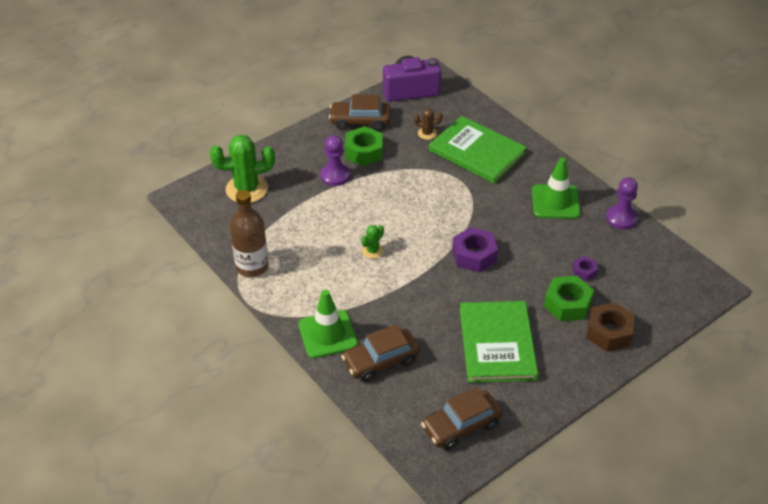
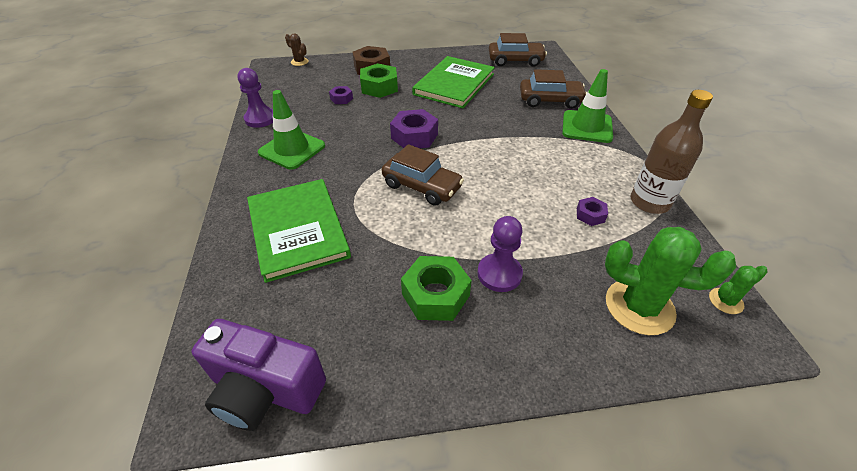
camera: 150 degrees left, 0 degrees up
brown car [329,95,391,131] -> brown car moved to [382,144,464,206]
green cactus [361,225,384,259] -> green cactus moved to [709,266,768,314]
brown cactus [414,108,442,140] -> brown cactus moved to [285,34,308,66]
none -> purple nut [577,197,608,226]

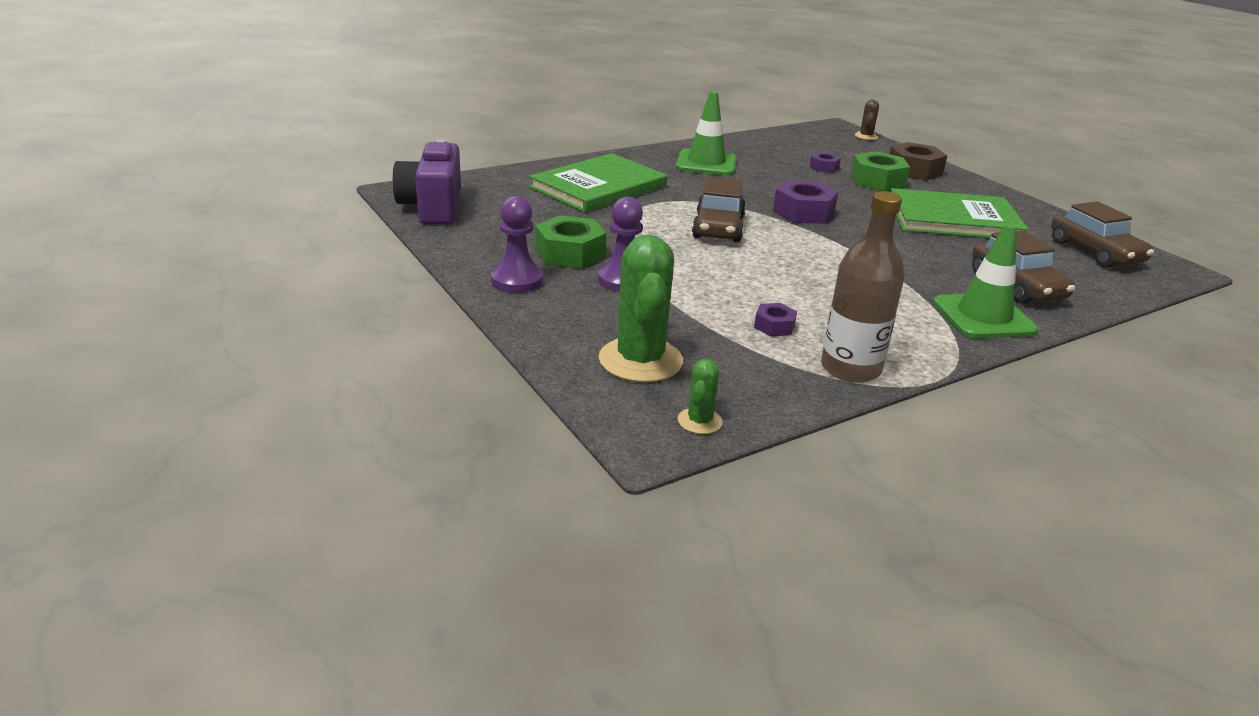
camera: 65 degrees right, 15 degrees down
purple pawn [238,68,273,128] -> purple pawn moved to [491,196,543,293]
green cactus [709,266,768,314] -> green cactus turned 60 degrees clockwise [678,359,723,434]

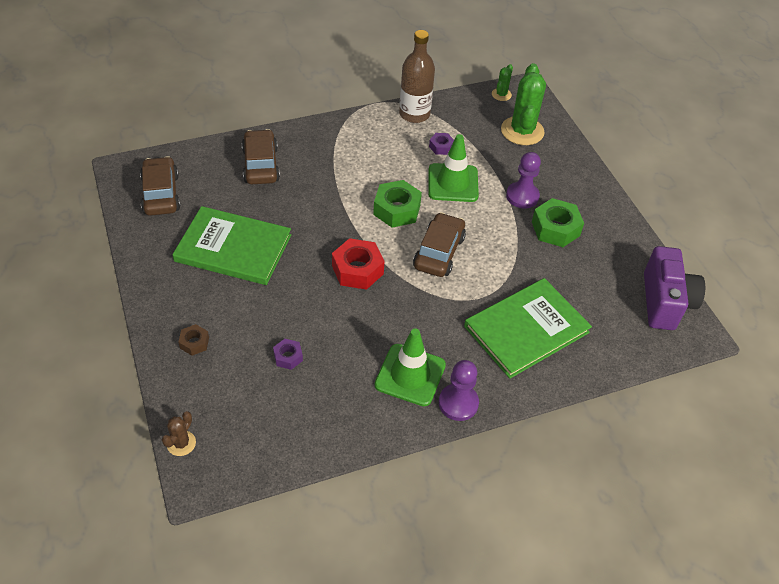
camera: 170 degrees left, 20 degrees up
purple pawn [491,196,543,293] -> purple pawn moved to [439,360,479,421]
purple nut [773,180,838,224] -> red nut [332,238,385,290]
green nut [851,151,910,191] -> green nut moved to [373,180,422,228]
brown nut [890,142,948,181] -> brown nut [178,324,209,356], size x0.54
green traffic cone [933,223,1038,338] -> green traffic cone moved to [428,134,479,202]

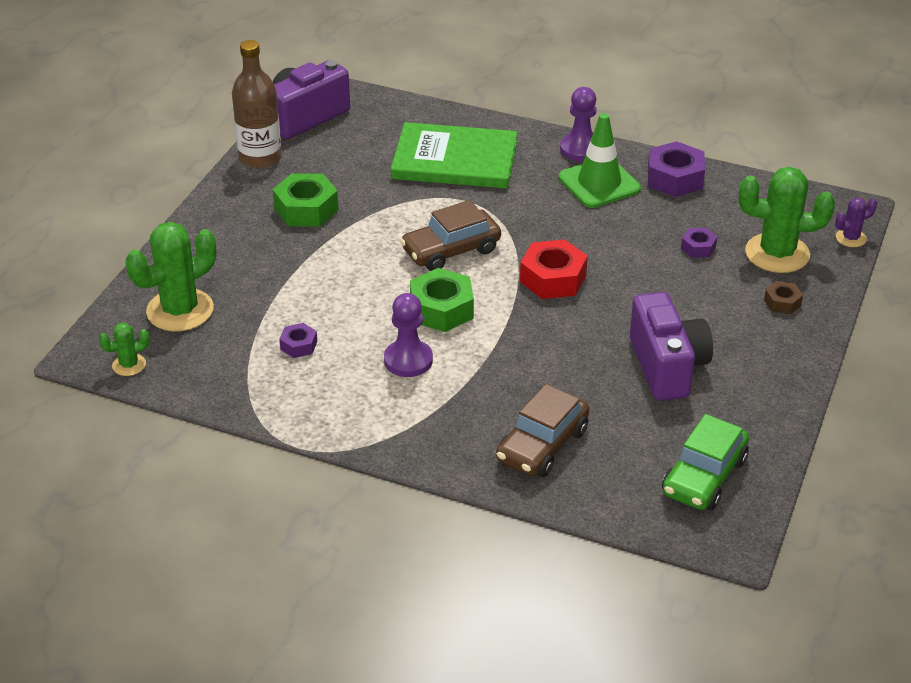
camera: 135 degrees left, 10 degrees down
brown car [140,156,180,216] -> green car [662,414,749,510]
brown cactus [162,411,196,456] -> purple cactus [835,198,877,247]
green book [172,206,291,285] -> purple camera [630,292,713,401]
brown bottle [399,30,435,123] -> brown bottle moved to [232,40,282,168]
green traffic cone [428,134,479,202] -> none
purple pawn [506,152,541,208] -> purple pawn moved to [384,293,433,377]
none -> purple nut [648,141,705,197]
none -> green cactus [739,167,835,273]

